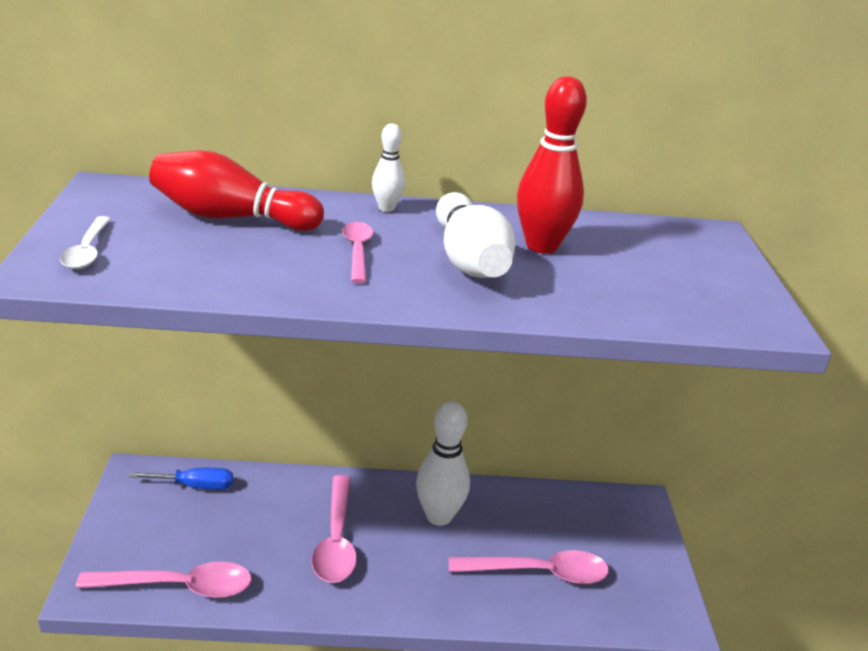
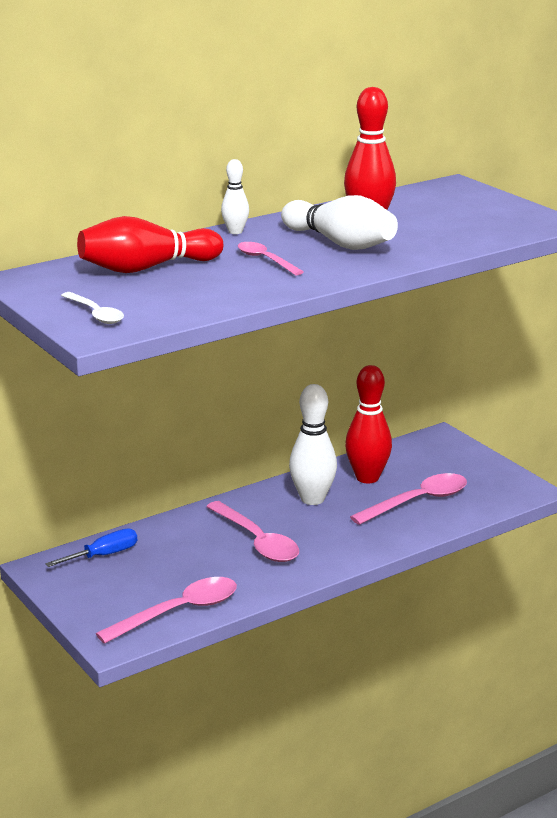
camera: 30 degrees left, 5 degrees down
none -> red bowling pin [345,365,392,483]

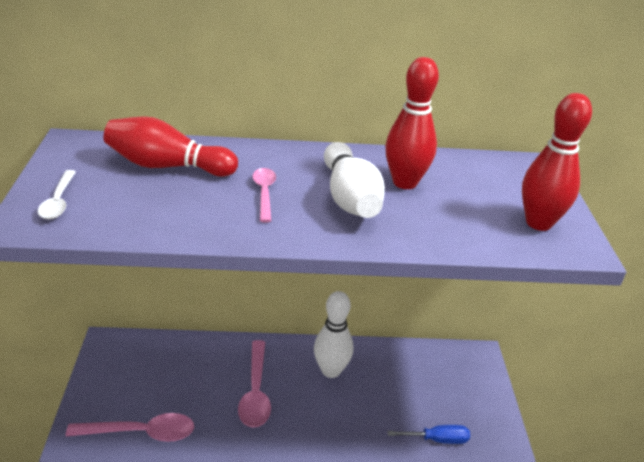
camera: 30 degrees right, 10 degrees up
blue screwdriver [46,528,137,567] -> blue screwdriver moved to [387,425,470,444]
white bowling pin [221,159,249,234] -> none
red bowling pin [345,365,392,483] -> red bowling pin moved to [522,93,592,231]
pink spoon [350,473,467,525] -> none

